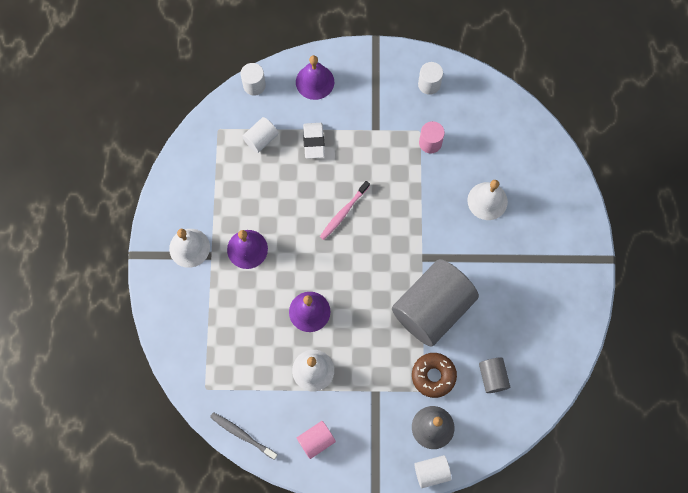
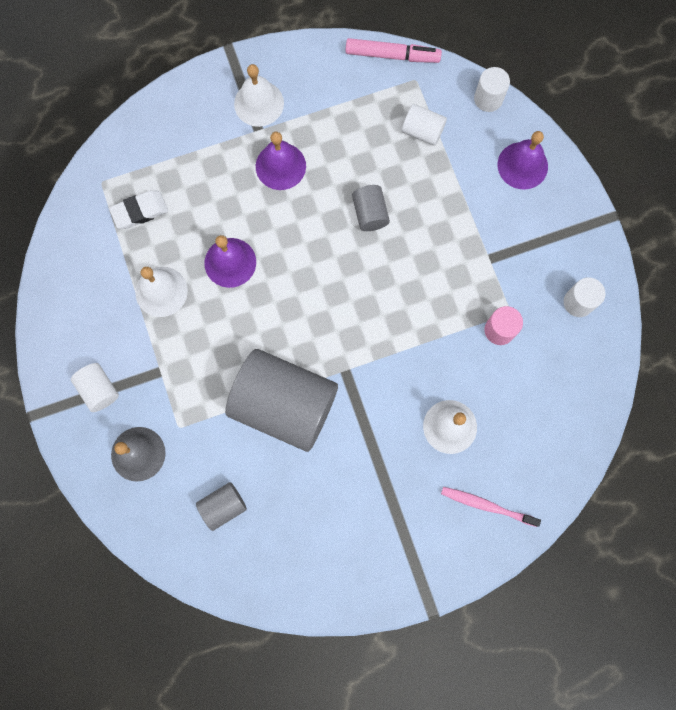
camera: 70 degrees right, 5 degrees up
grey toothbrush [210,412,278,460] -> none
pink cylinder [297,421,336,459] -> none
white eraser [303,123,325,159] -> white eraser moved to [109,190,168,229]
pink toothbrush [320,181,370,240] -> pink toothbrush moved to [441,487,541,527]
brown donut [412,353,457,398] -> none
white cylinder [414,455,452,488] -> white cylinder moved to [71,363,119,412]
none -> pink marker [345,38,442,63]
none -> grey cylinder [352,185,390,231]

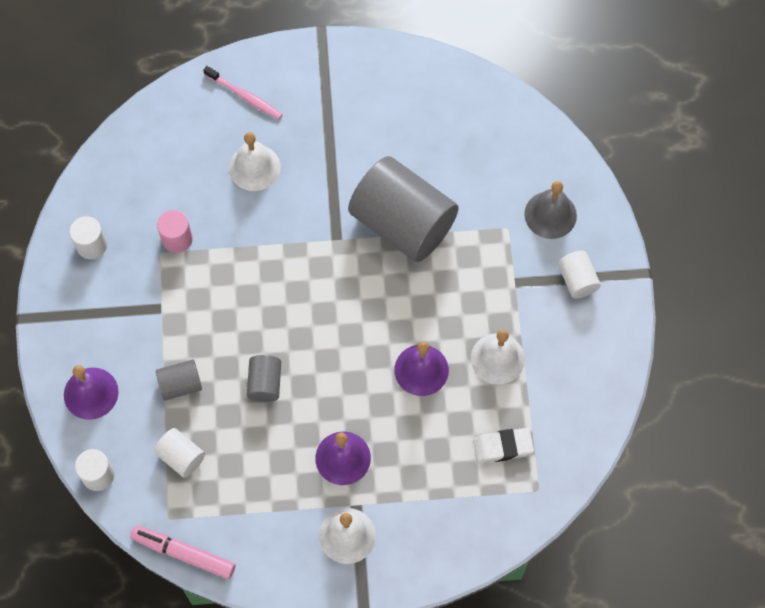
camera: 165 degrees left, 10 degrees down
grey cylinder [196,482,247,531] -> grey cylinder moved to [156,359,202,401]

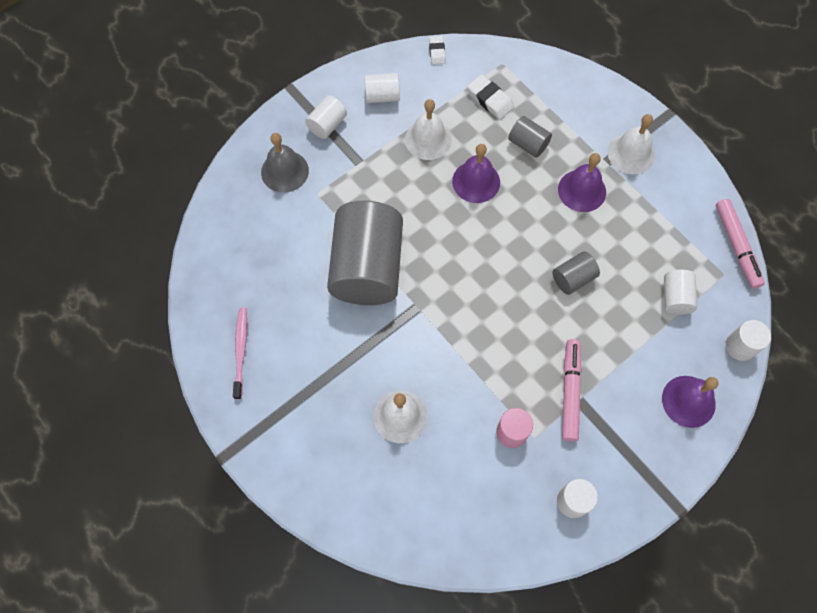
camera: 125 degrees left, 0 degrees up
grey cylinder [156,359,202,401] -> grey cylinder moved to [508,116,552,158]
pink toothbrush [203,66,283,120] -> pink toothbrush moved to [233,308,247,399]
none -> white cylinder [364,73,400,103]
none -> white eraser [429,36,446,65]
none -> pink marker [562,339,582,442]

